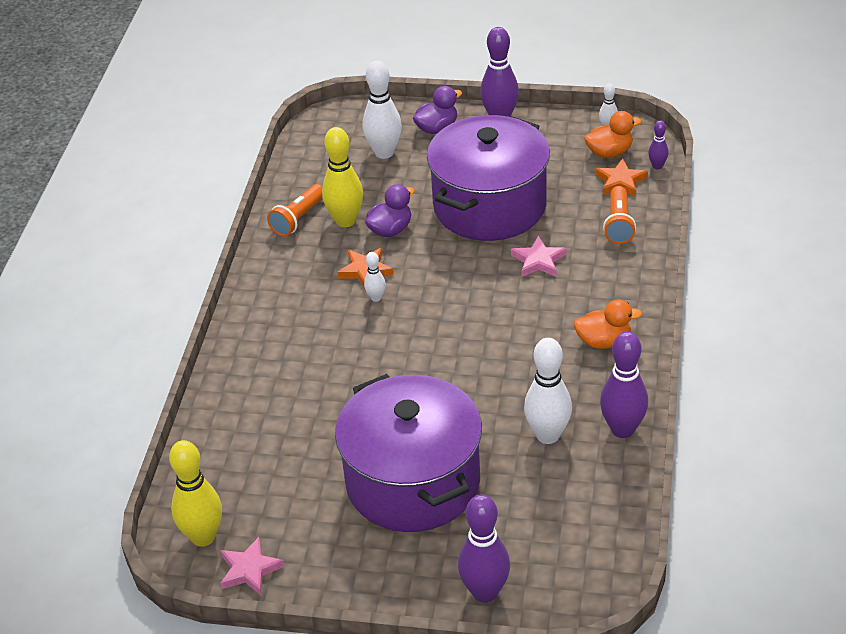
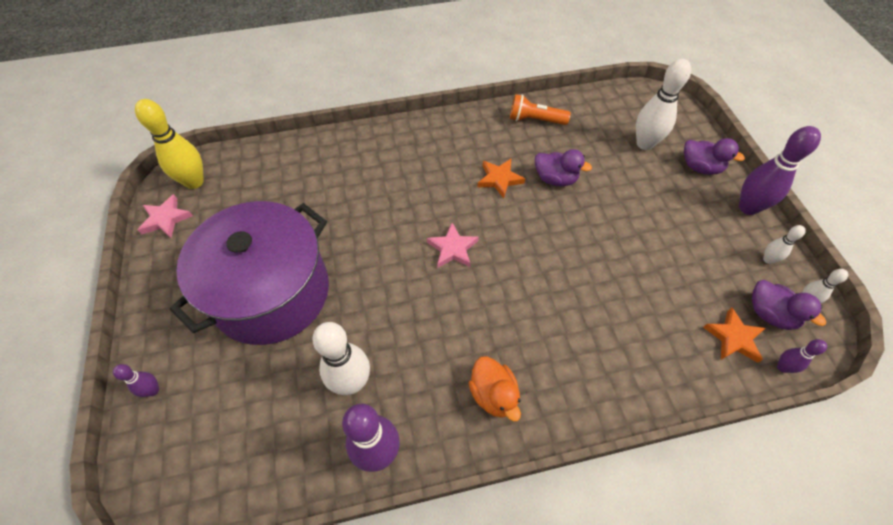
camera: 65 degrees right, 15 degrees up
yellow bowling pin [322,127,363,227] -> none
white bowling pin [364,252,386,302] -> white bowling pin moved to [763,225,806,264]
purple pot [427,115,550,241] -> none
purple bowling pin [458,494,510,603] -> purple bowling pin [113,364,159,397], size x0.50
pink star [511,236,566,277] -> pink star moved to [427,223,479,268]
orange duck [584,111,642,158] -> purple duck [752,280,826,330]
orange flashlight [603,186,636,244] -> none

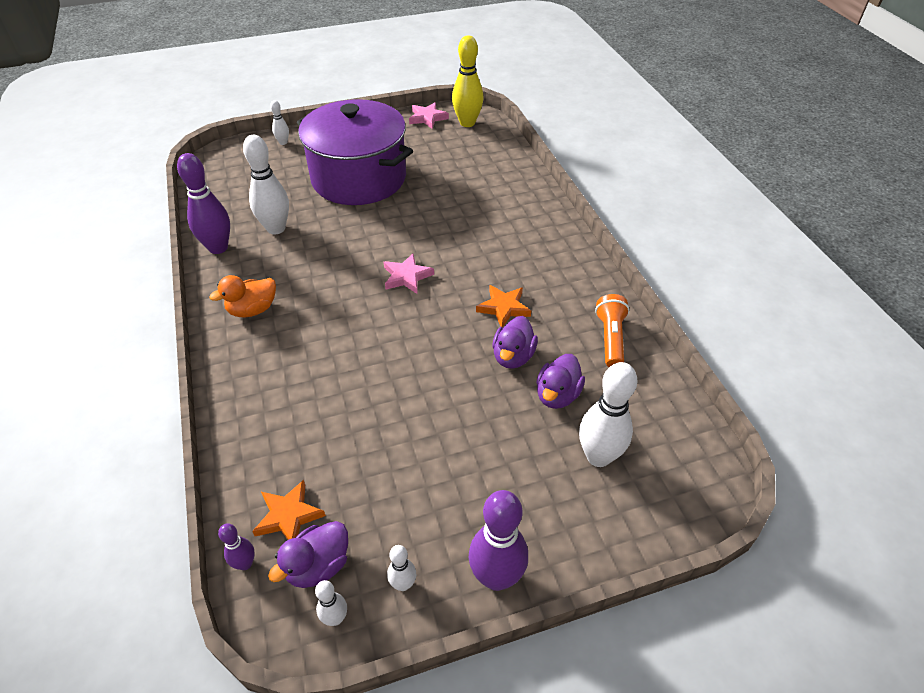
camera: 85 degrees right, 10 degrees down
purple bowling pin [113,364,159,397] -> white bowling pin [270,101,289,145]
purple duck [684,138,745,175] -> purple duck moved to [536,354,585,409]

